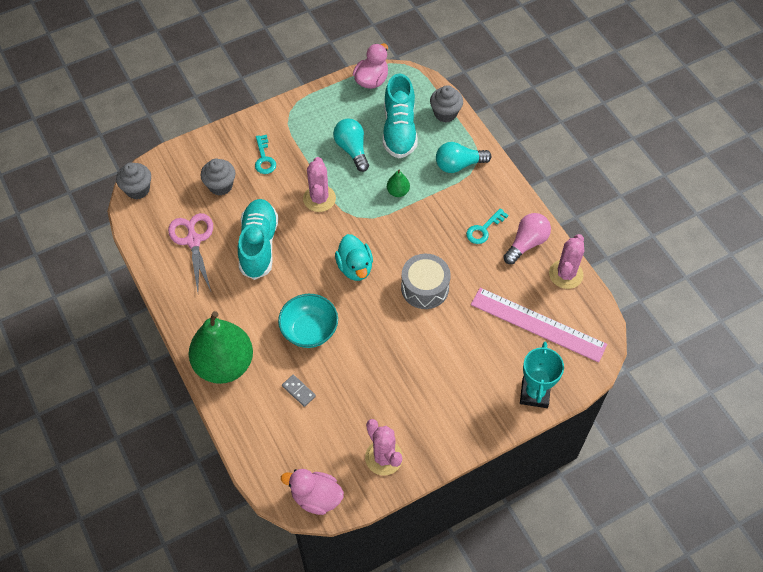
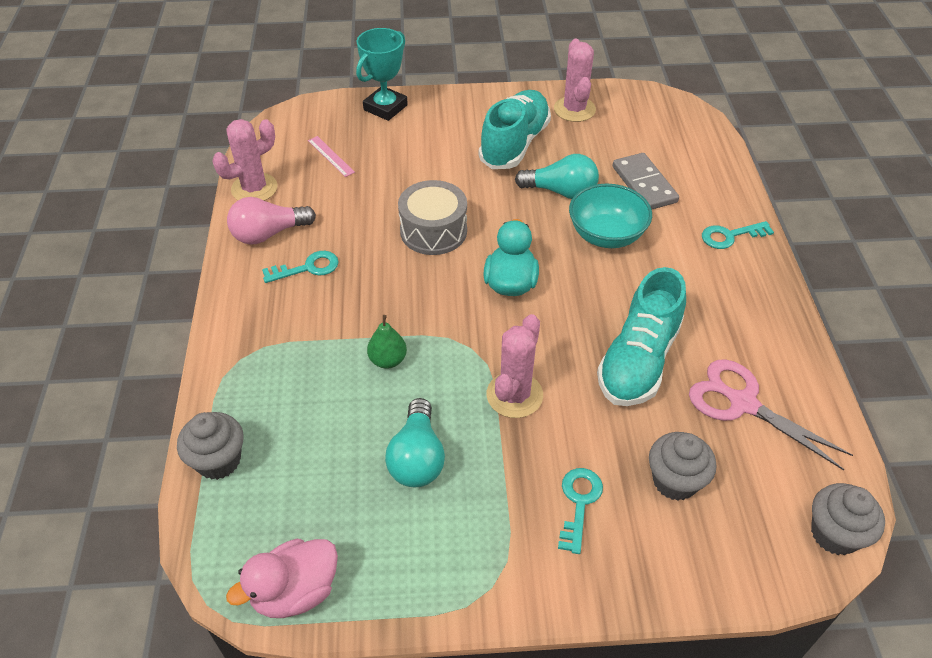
camera: 155 degrees left, 10 degrees down
pink scissors [168,213,213,292] -> pink scissors turned 120 degrees clockwise [689,359,853,470]
green pear [189,311,253,384] -> turquoise key [702,221,774,249]
pink duck [281,469,344,515] -> none
grey domino [282,375,316,407] -> grey domino [612,153,679,209], size x1.76
turquoise shoe [383,74,418,158] -> turquoise shoe moved to [479,90,551,169]
turquoise light bulb [436,142,491,173] -> turquoise light bulb moved to [515,154,599,199]
pink ruler [471,288,607,363] -> pink ruler [308,136,355,177], size x0.41

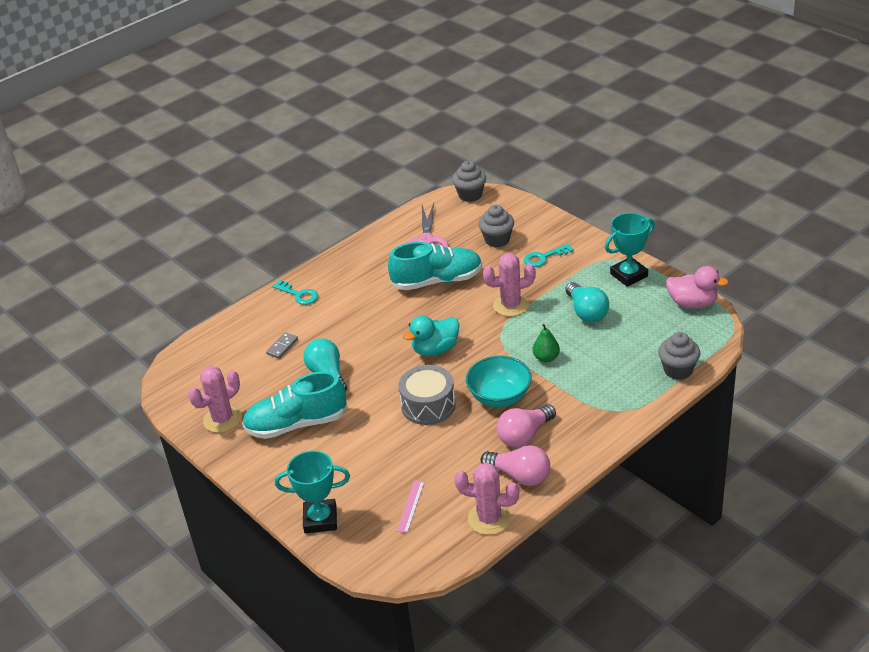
camera: 125 degrees left, 10 degrees down
turquoise key [262,251,339,283] -> pink light bulb [496,404,556,447]
turquoise light bulb [385,398,445,487] -> turquoise light bulb turned 105 degrees clockwise [565,282,609,322]
turquoise bowl [569,184,652,248] -> turquoise bowl moved to [466,356,532,407]
grey domino [612,153,679,209] -> grey domino [266,332,298,359], size x0.57
none -> turquoise trophy [605,213,655,287]

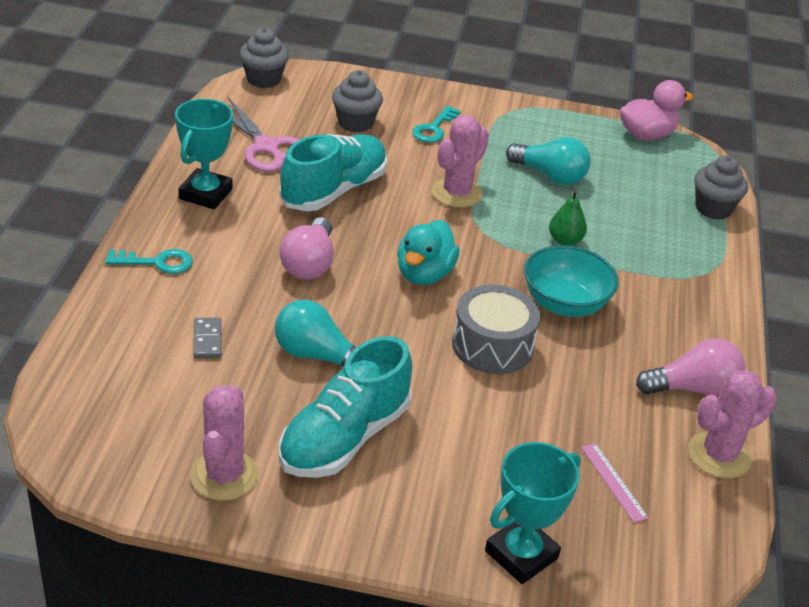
camera: 45 degrees left, 0 degrees up
pink light bulb [496,404,556,447] -> pink light bulb moved to [280,217,334,280]
turquoise trophy [605,213,655,287] -> turquoise trophy moved to [175,99,233,209]

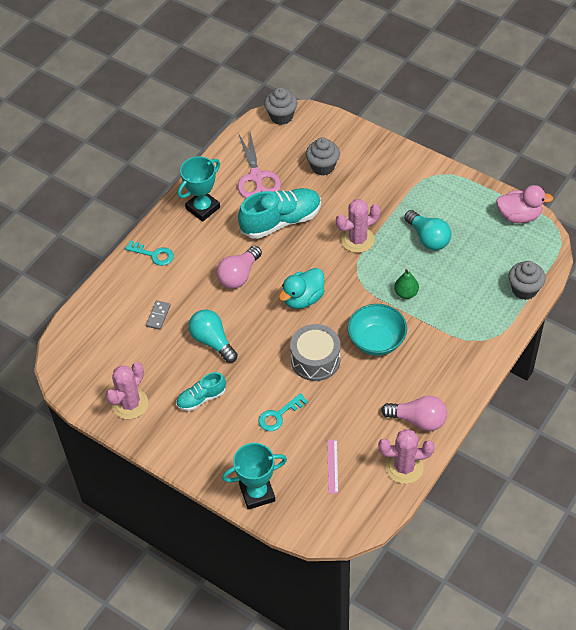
camera: 30 degrees right, 15 degrees up
turquoise shoe [279,336,412,478] -> turquoise shoe [176,372,226,411], size x0.56
turquoise key [412,106,461,143] -> turquoise key moved to [258,393,308,431]

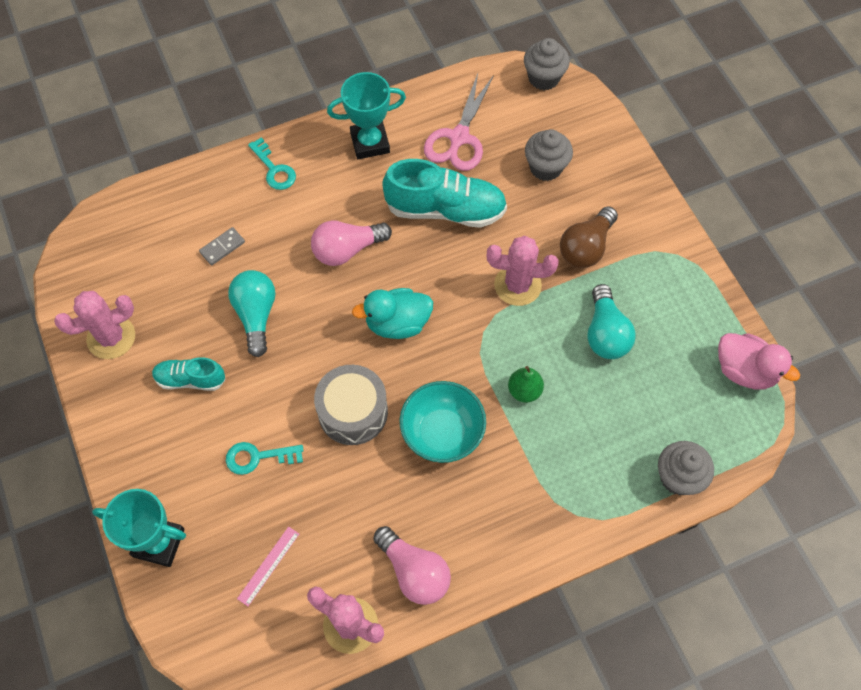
camera: 30 degrees right, 10 degrees up
none -> brown light bulb [560,206,618,268]

